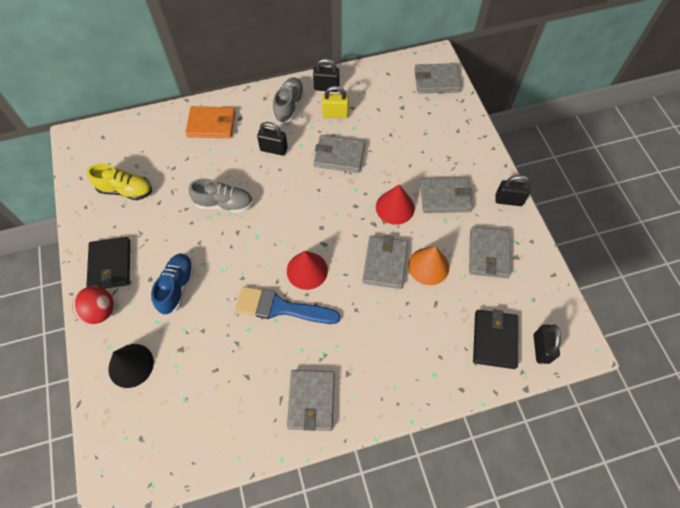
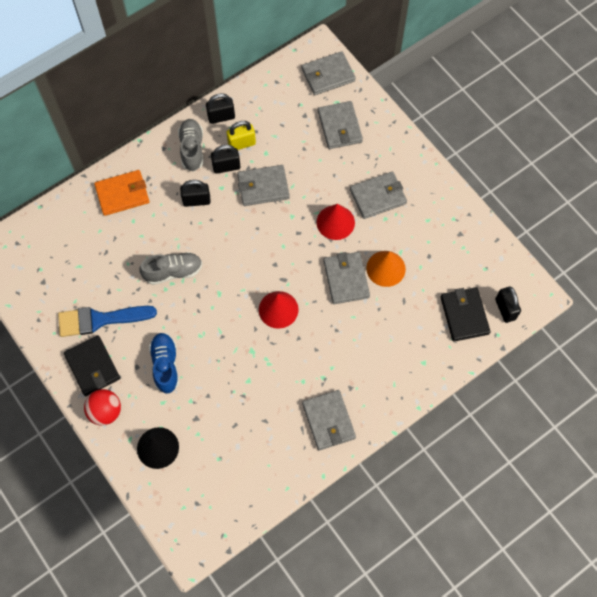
camera: 20 degrees left, 5 degrees up
yellow shoe [87,164,152,200] -> none
blue brush [235,286,341,324] -> blue brush moved to [58,306,157,337]
grey wallet [469,227,511,278] -> grey wallet moved to [318,101,363,149]
black padlock [495,175,530,206] -> black padlock moved to [211,145,240,174]

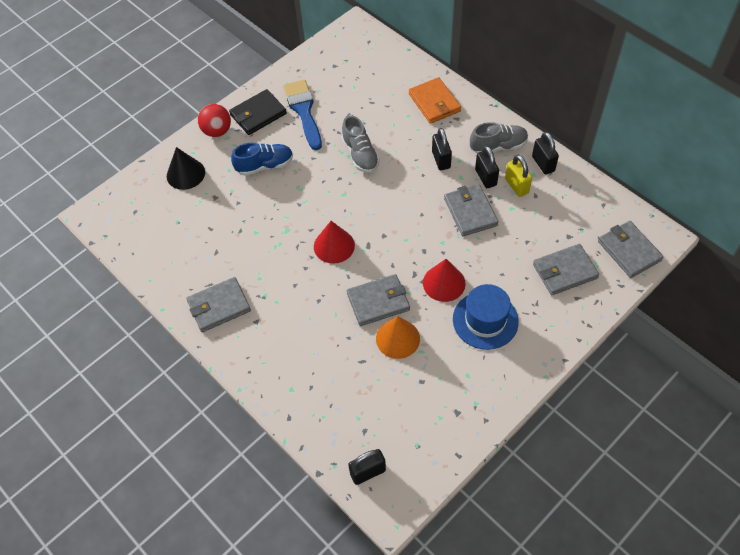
camera: 85 degrees right, 10 degrees down
grey wallet [350,172,407,219] -> blue hat [453,284,519,350]
black wallet [440,287,490,342] -> none

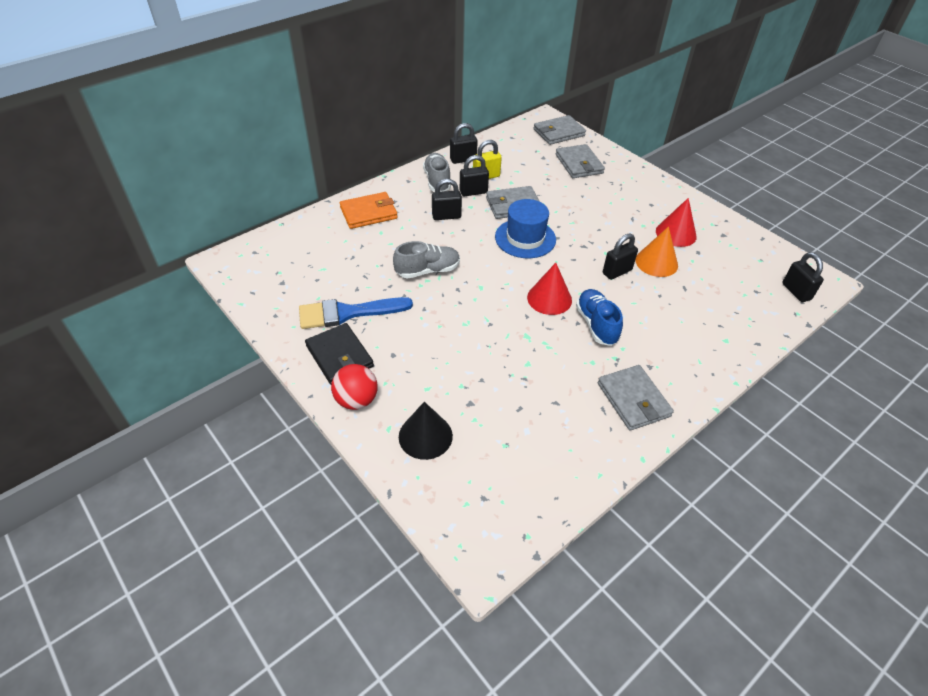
camera: 90 degrees left, 10 degrees down
blue shoe [231,143,293,176] -> blue shoe moved to [576,289,623,346]
grey wallet [347,274,410,326] -> black padlock [603,233,638,280]
red cone [423,259,466,302] -> red cone moved to [656,198,697,247]
blue hat [453,284,519,350] -> blue hat moved to [495,199,556,258]

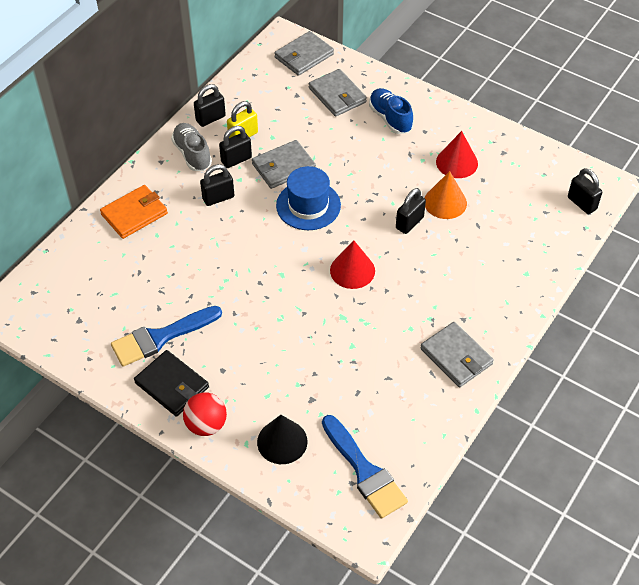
camera: 15 degrees left, 5 degrees up
grey shoe [393,241,460,278] -> none
blue shoe [576,289,623,346] -> blue shoe moved to [369,88,413,134]
none -> blue brush [322,415,408,519]

